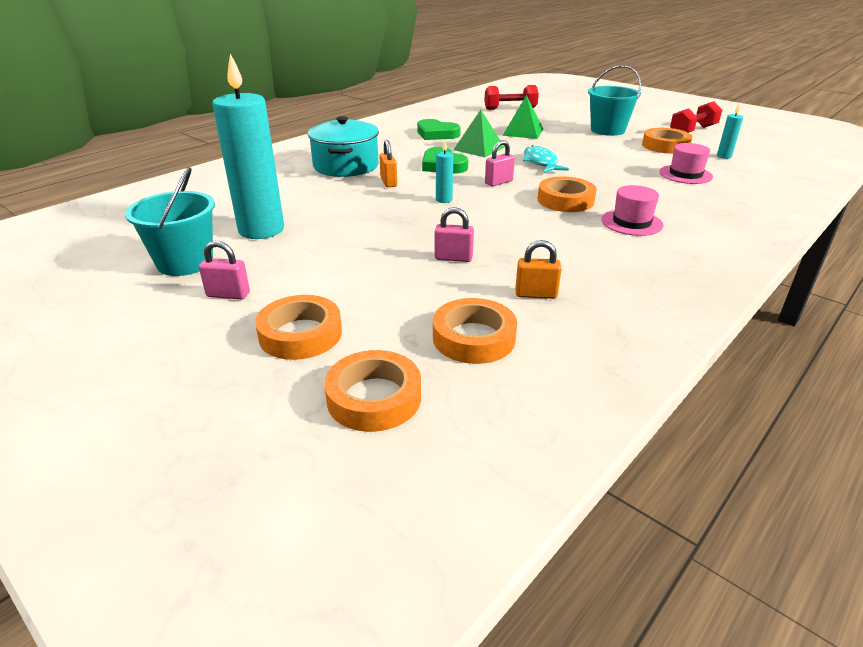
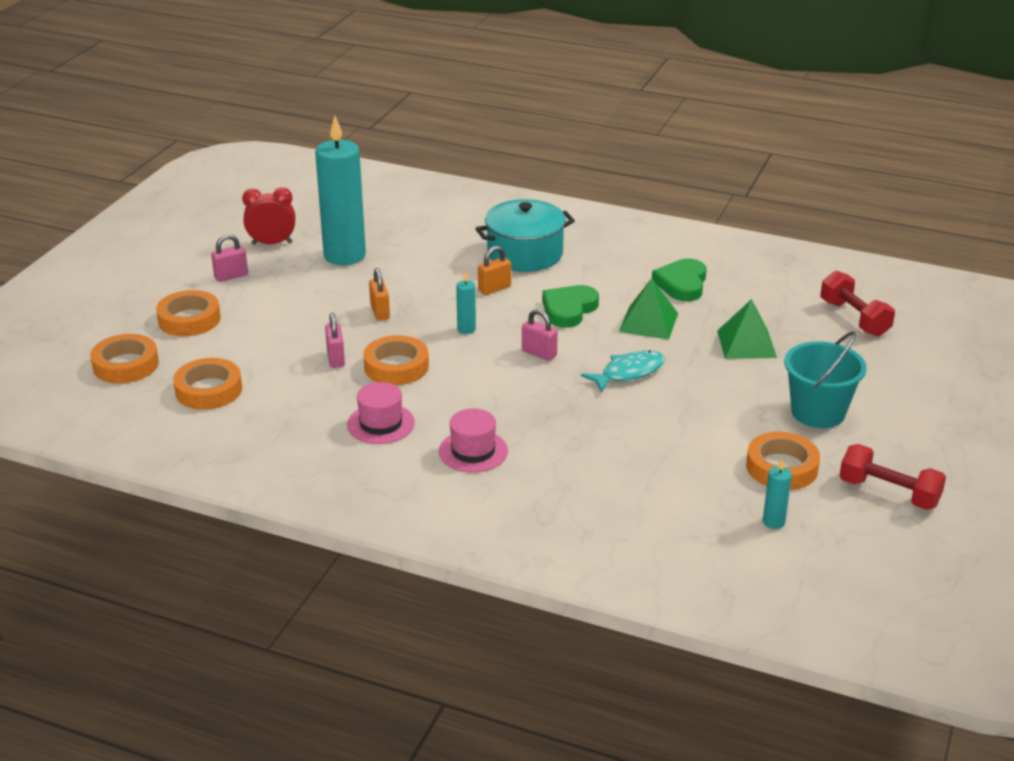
camera: 70 degrees right, 0 degrees up
turquoise bucket [125,167,215,276] -> red clock [242,187,295,245]
pink padlock [199,240,250,299] -> pink padlock turned 75 degrees clockwise [211,234,248,282]
orange padlock [515,240,562,299] -> orange padlock moved to [369,268,390,321]
orange tape [538,177,596,212] -> orange tape moved to [363,335,429,385]
pink hat [659,143,713,184] -> pink hat moved to [347,382,415,444]

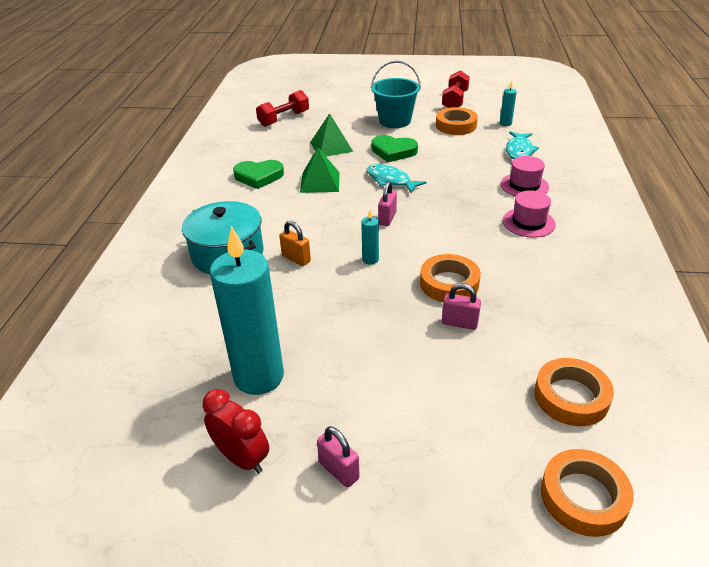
camera: 105 degrees left, 5 degrees up
orange tape [156,290,221,336] -> none
red clock [242,187,295,245] -> red clock turned 150 degrees clockwise [202,389,269,474]
pink padlock [325,313,345,368] -> pink padlock turned 45 degrees clockwise [442,283,481,330]
pink hat [347,382,415,444] -> pink hat moved to [500,156,549,196]
orange padlock [369,268,390,321] -> none
green heart [542,285,599,328] -> green heart moved to [371,135,418,162]
none -> turquoise fish [506,131,539,159]

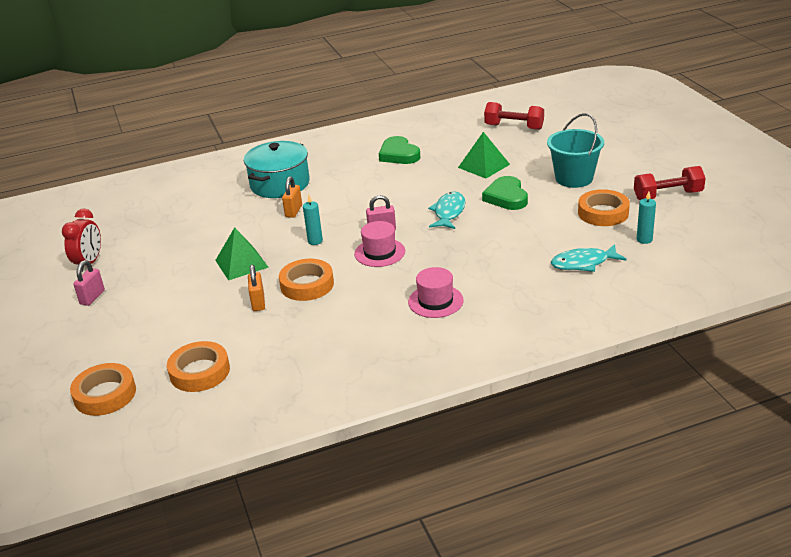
camera: 65 degrees right, 5 degrees down
turquoise candle [210,226,284,395] -> none
green pyramid [300,147,340,193] -> green pyramid moved to [215,227,269,280]
pink padlock [442,283,481,330] -> orange padlock [248,265,265,311]
pink hat [500,156,549,196] -> pink hat moved to [354,221,405,267]

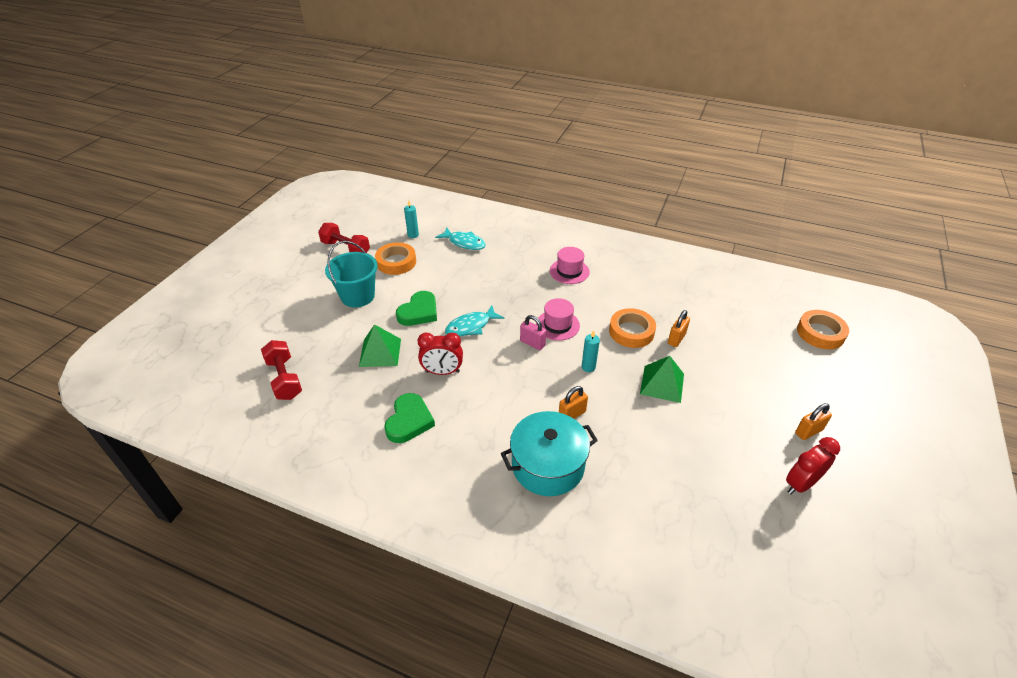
camera: 140 degrees left, 10 degrees up
pink padlock [73,260,105,306] -> orange padlock [795,403,832,440]
orange tape [167,341,230,392] -> none
none -> red clock [418,333,463,375]

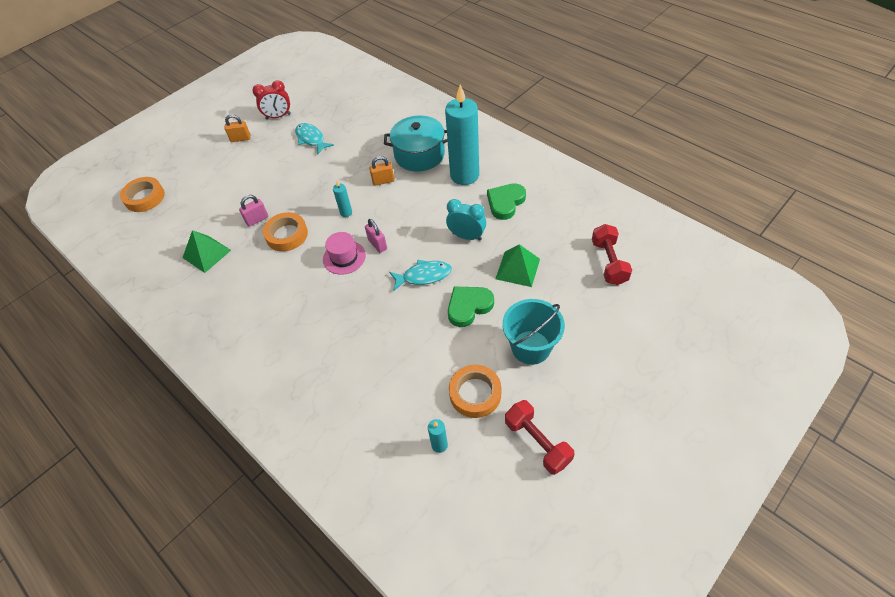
camera: 155 degrees left, 10 degrees up
red clock [418,333,463,375] -> turquoise clock [446,199,486,240]
turquoise fish [435,228,486,250] -> turquoise fish moved to [295,123,334,155]
pink hat [550,247,590,284] -> none
green pyramid [640,356,684,403] -> green pyramid moved to [183,230,231,273]
orange padlock [668,310,690,347] -> pink padlock [239,195,268,227]
none -> turquoise candle [445,85,479,185]

